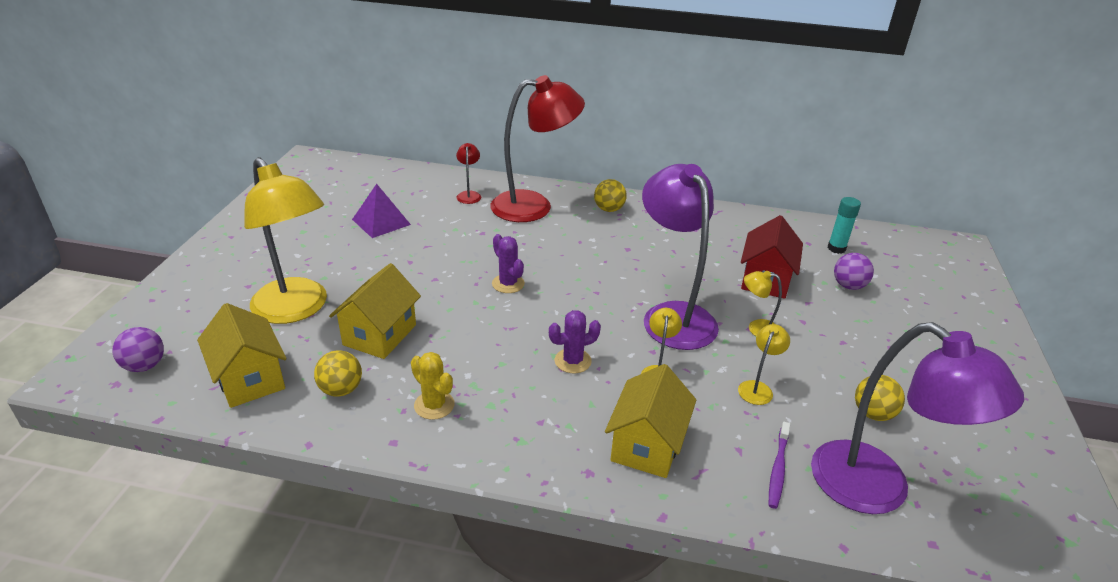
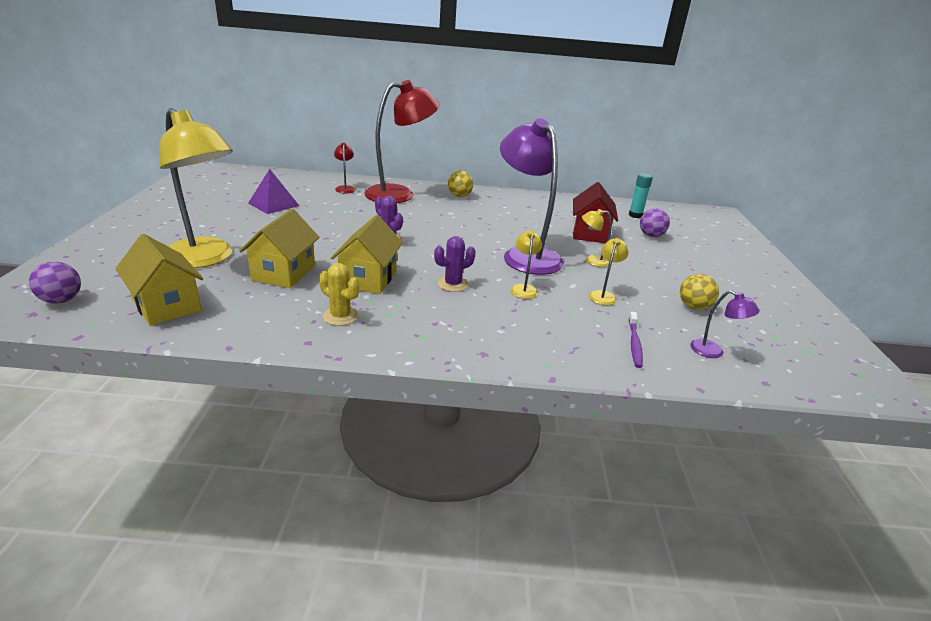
camera: 10 degrees left, 5 degrees down
yellow ball [314,350,362,397] -> none
yellow house [605,364,696,478] -> yellow house moved to [331,215,403,294]
purple lamp [811,322,1024,514] -> purple lamp [690,290,759,358], size x0.42

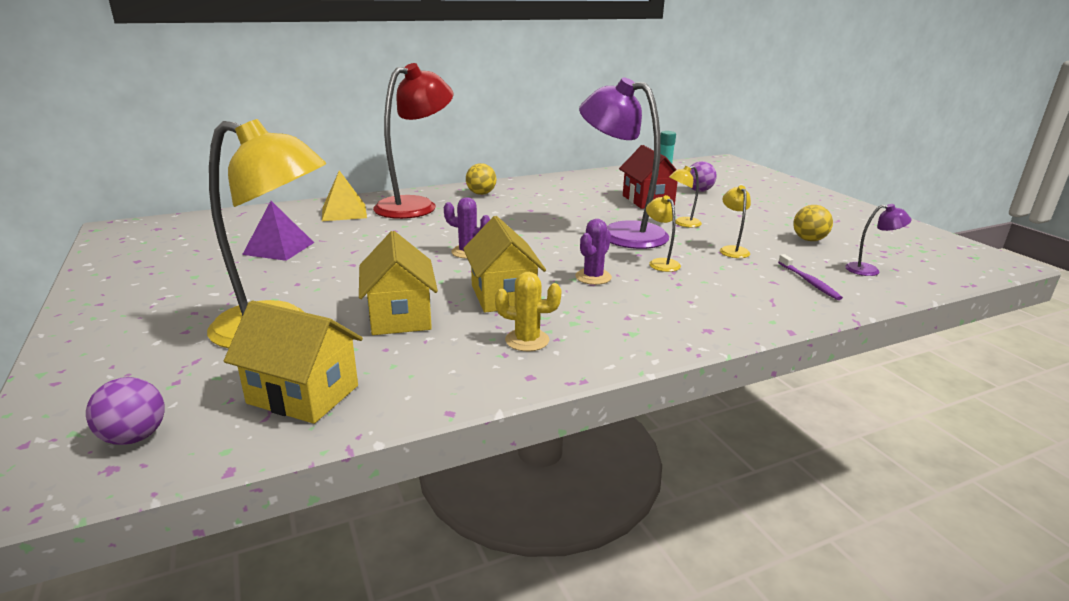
camera: 25 degrees left, 5 degrees down
red lamp [334,143,356,193] -> yellow pyramid [322,170,367,221]

